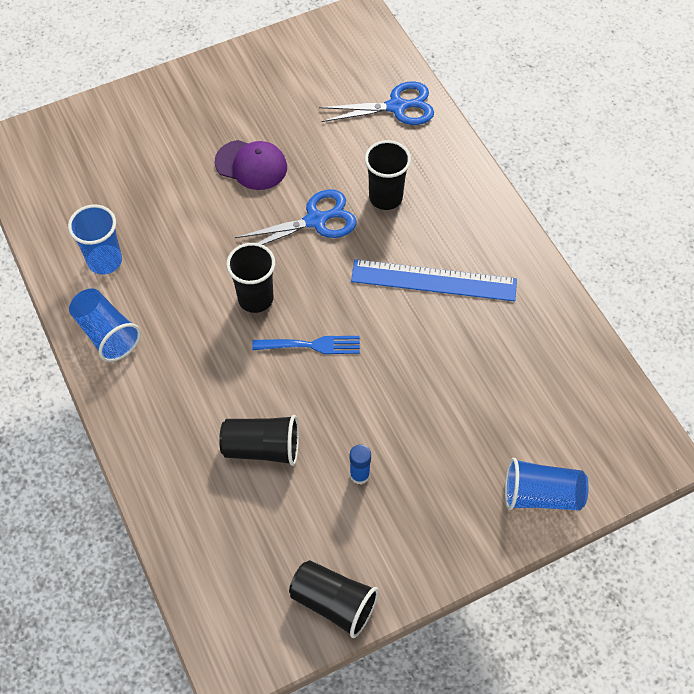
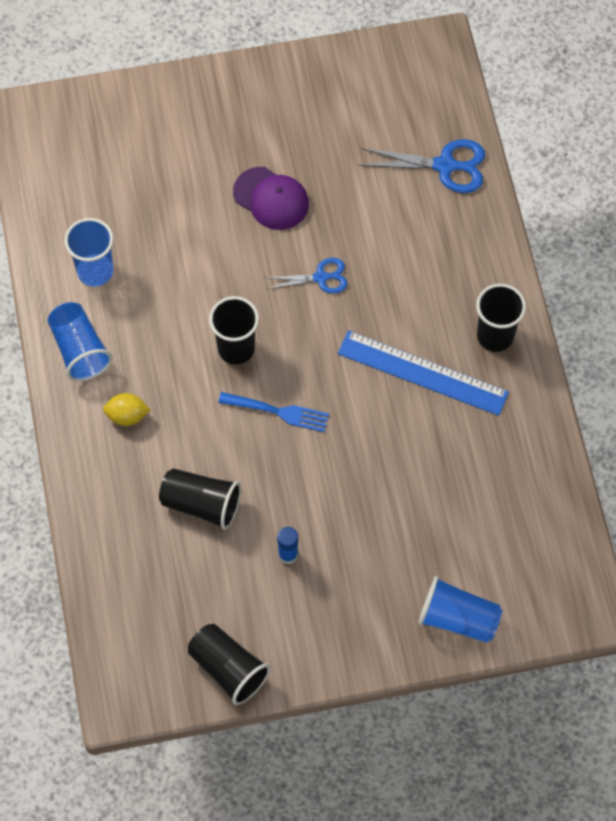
camera: 15 degrees right, 5 degrees up
blue scissors [235,190,357,245] -> blue scissors [265,258,347,293], size x0.64
black cup [365,140,411,210] -> black cup moved to [476,284,526,352]
none -> yellow lemon [103,393,150,426]

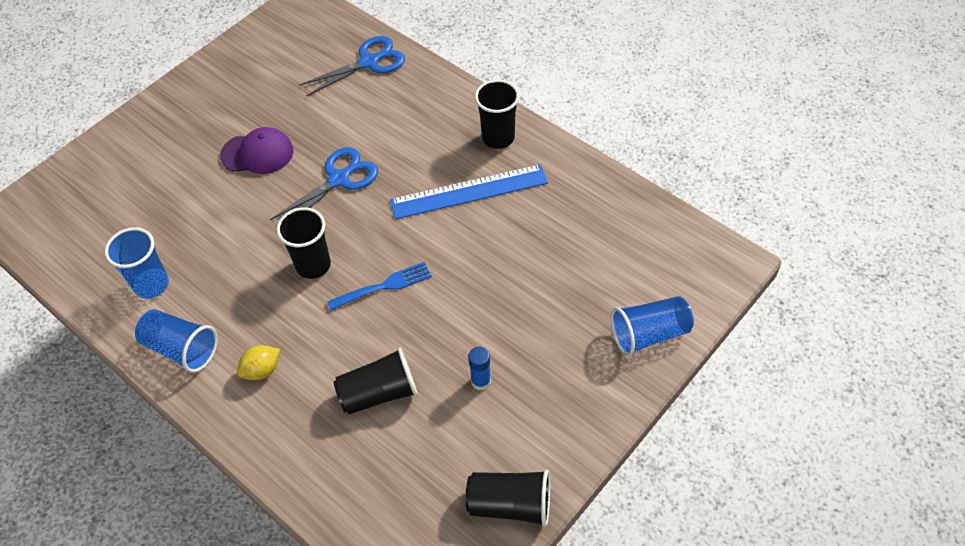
camera: 35 degrees left, 10 degrees down
blue scissors [265,258,347,293] -> blue scissors [270,147,378,220], size x1.57

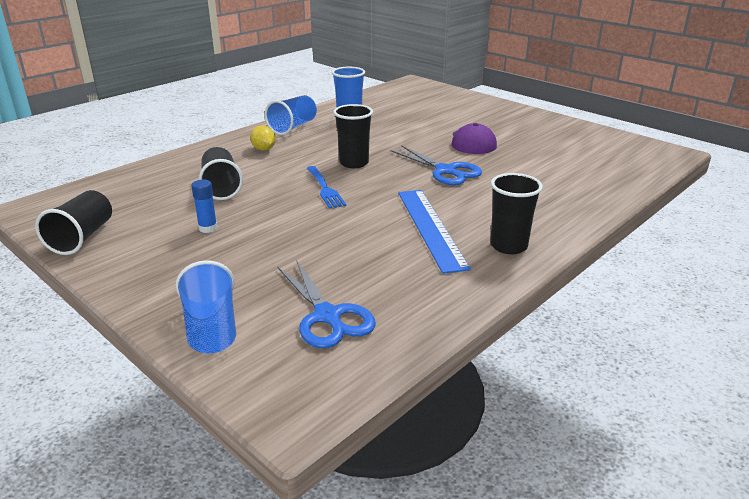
camera: 90 degrees right, 25 degrees down
blue scissors [299,36,405,96] -> blue scissors moved to [278,260,376,348]

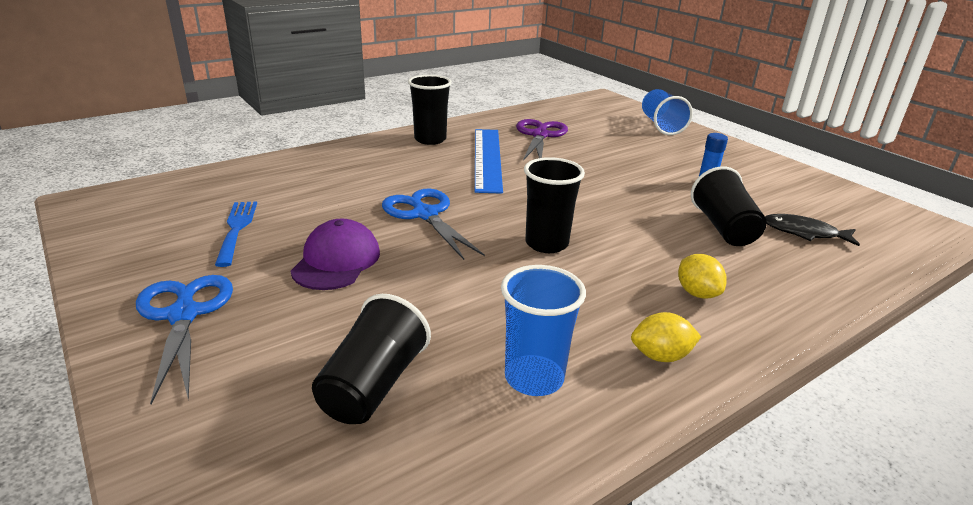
camera: 170 degrees left, 0 degrees up
black cup [35,190,112,255] -> black cup moved to [312,294,431,424]
blue cup [265,95,317,135] -> yellow lemon [631,312,701,362]
blue scissors [278,260,376,348] -> blue scissors moved to [136,275,233,404]
blue fork [306,166,346,209] -> blue fork moved to [215,202,257,267]
none -> purple scissors [516,119,568,160]
none -> black fish [765,214,860,246]

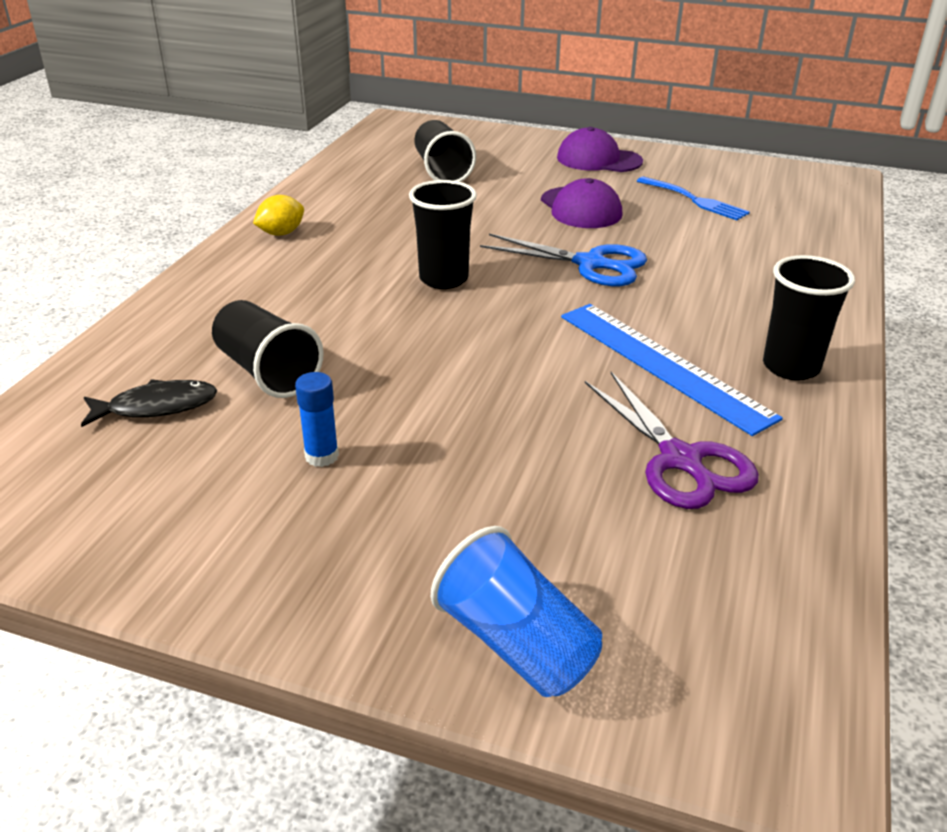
camera: 145 degrees right, 5 degrees up
blue scissors [136,275,233,404] -> purple cap [557,127,643,172]
blue cup [501,265,586,396] -> none
yellow lemon [678,254,727,299] -> none

